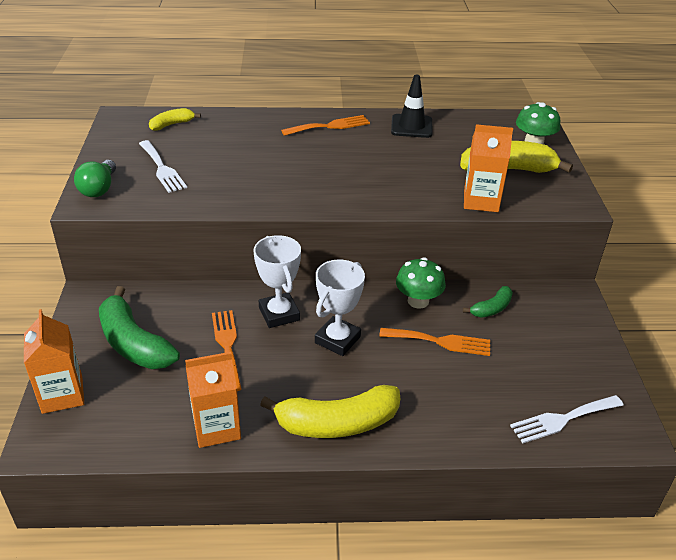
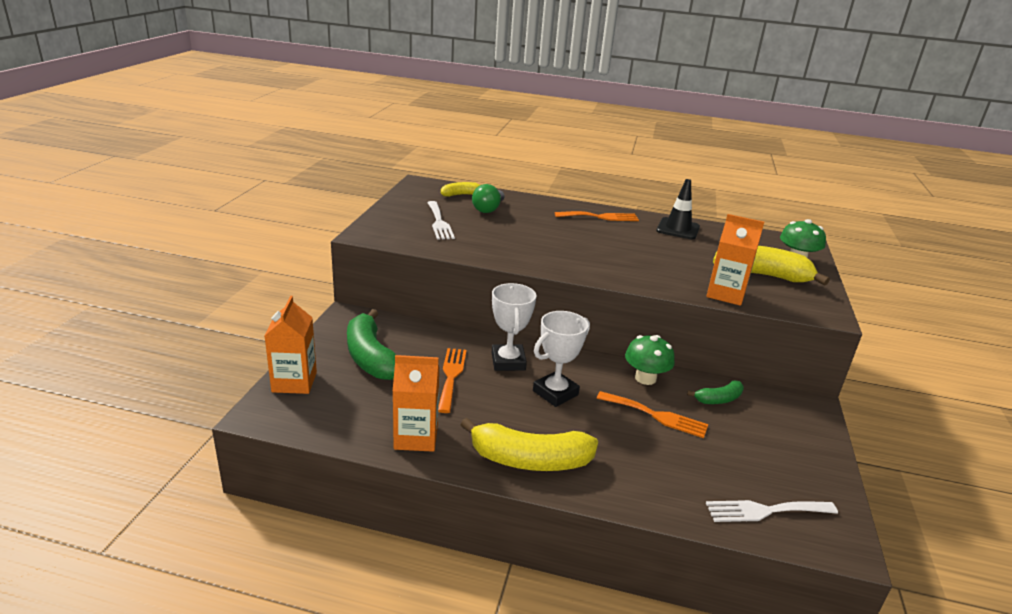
camera: 15 degrees right, 10 degrees down
green light bulb [74,160,116,197] -> green light bulb moved to [472,184,504,213]

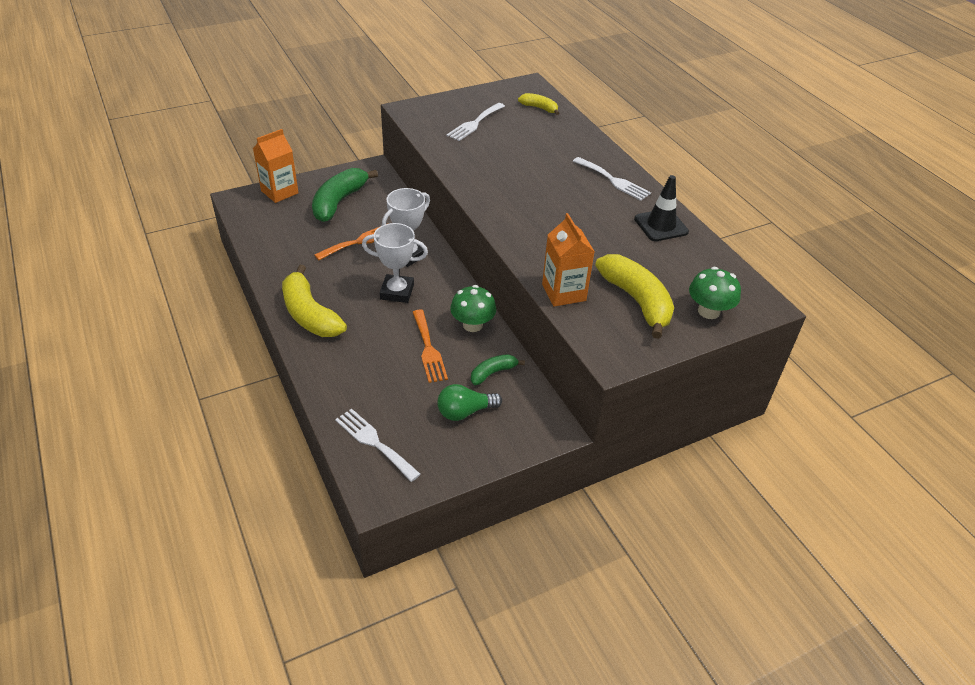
camera: 50 degrees right, 15 degrees up
orange carton [393,355,439,452] -> none
green light bulb [472,184,504,213] -> green light bulb moved to [437,384,502,421]
orange fork [555,211,639,221] -> white fork [573,157,651,201]
green banana [687,380,744,404] -> green banana turned 120 degrees clockwise [471,354,525,385]

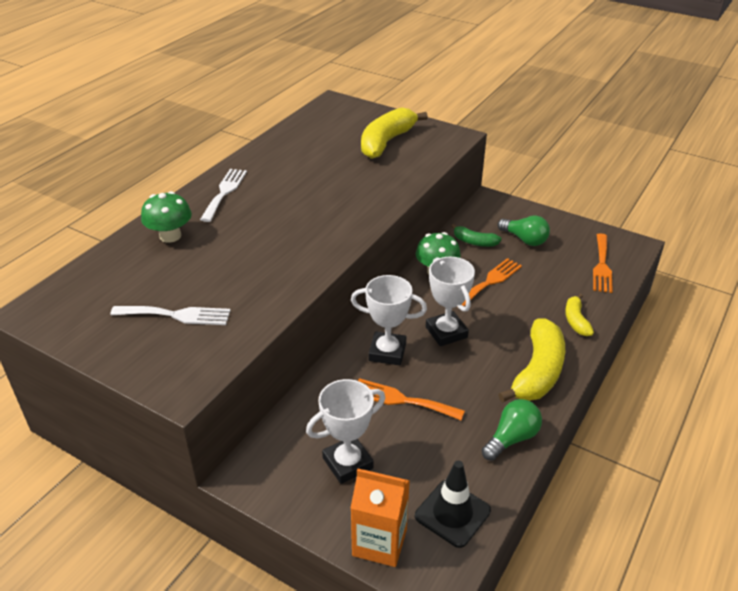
camera: 120 degrees left, 5 degrees down
green banana [312,168,378,222] -> white trophy [306,379,385,484]
white fork [335,409,421,482] -> orange fork [593,233,613,293]
yellow banana [518,93,559,115] -> yellow banana moved to [565,293,594,336]
orange carton [542,213,595,307] -> none
black traffic cone [634,175,689,241] -> black traffic cone moved to [415,461,491,548]
green mushroom [689,267,741,319] -> green mushroom moved to [141,191,192,243]
none -> green light bulb [482,399,542,461]

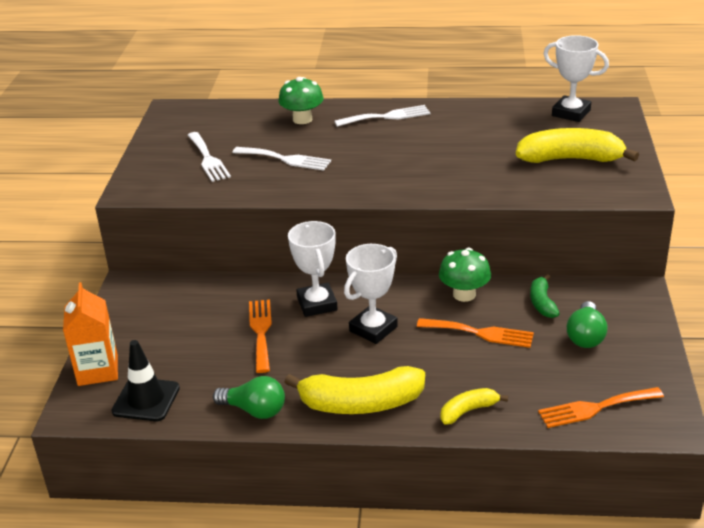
camera: 65 degrees right, 5 degrees down
white trophy [306,379,385,484] -> white trophy moved to [544,35,609,122]
none -> white fork [232,147,331,171]

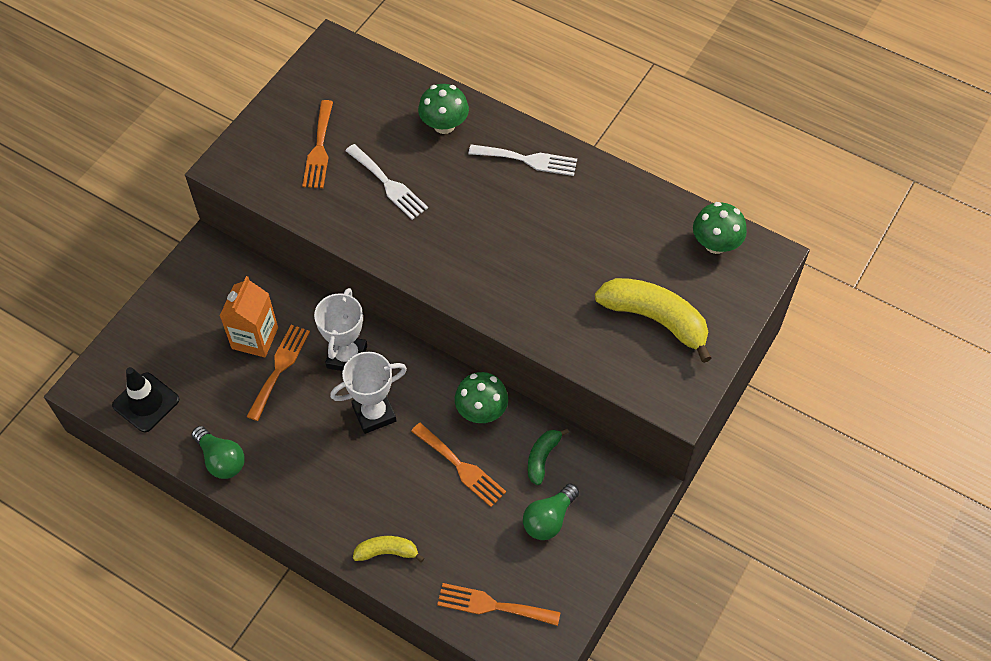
camera: 25 degrees right, 25 degrees up
orange carton [63,282,118,386] -> orange carton moved to [220,276,278,357]
white fork [188,132,231,182] -> orange fork [302,100,333,188]
yellow banana [284,366,425,414] -> none
white trophy [544,35,609,122] -> green mushroom [693,202,747,254]

